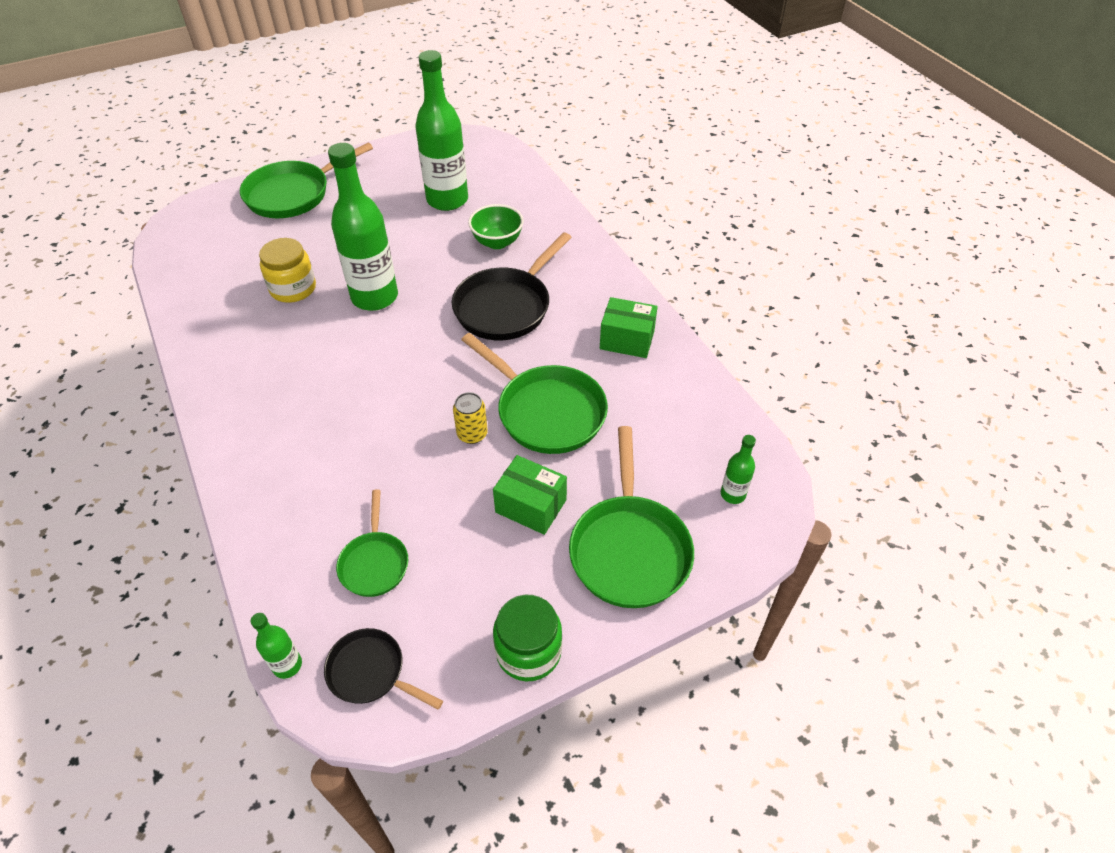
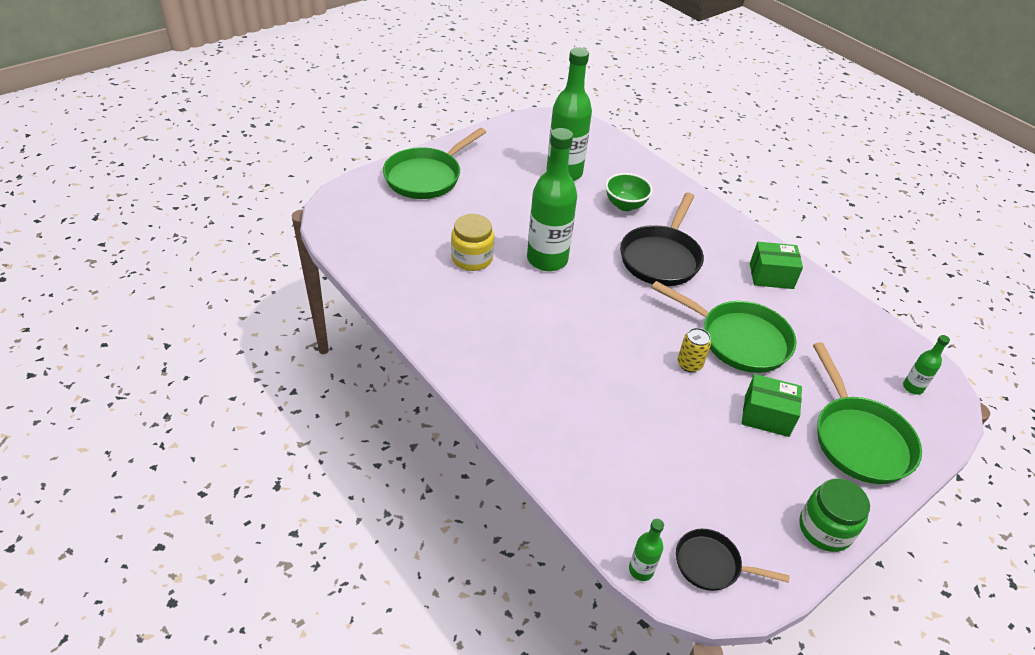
camera: 15 degrees left, 5 degrees down
green pan [336,489,408,597] -> none

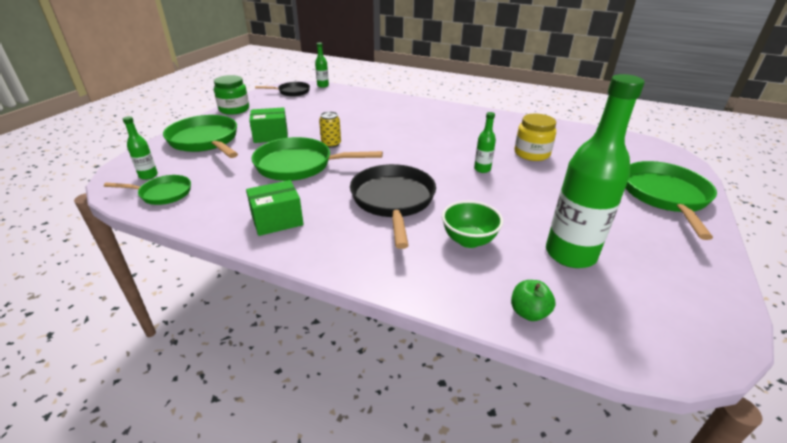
camera: 155 degrees right, 10 degrees down
green bottle [527,128,577,271] -> green bottle [474,112,496,173], size x0.44
none -> green pan [104,175,191,205]
none -> green apple [511,280,556,321]

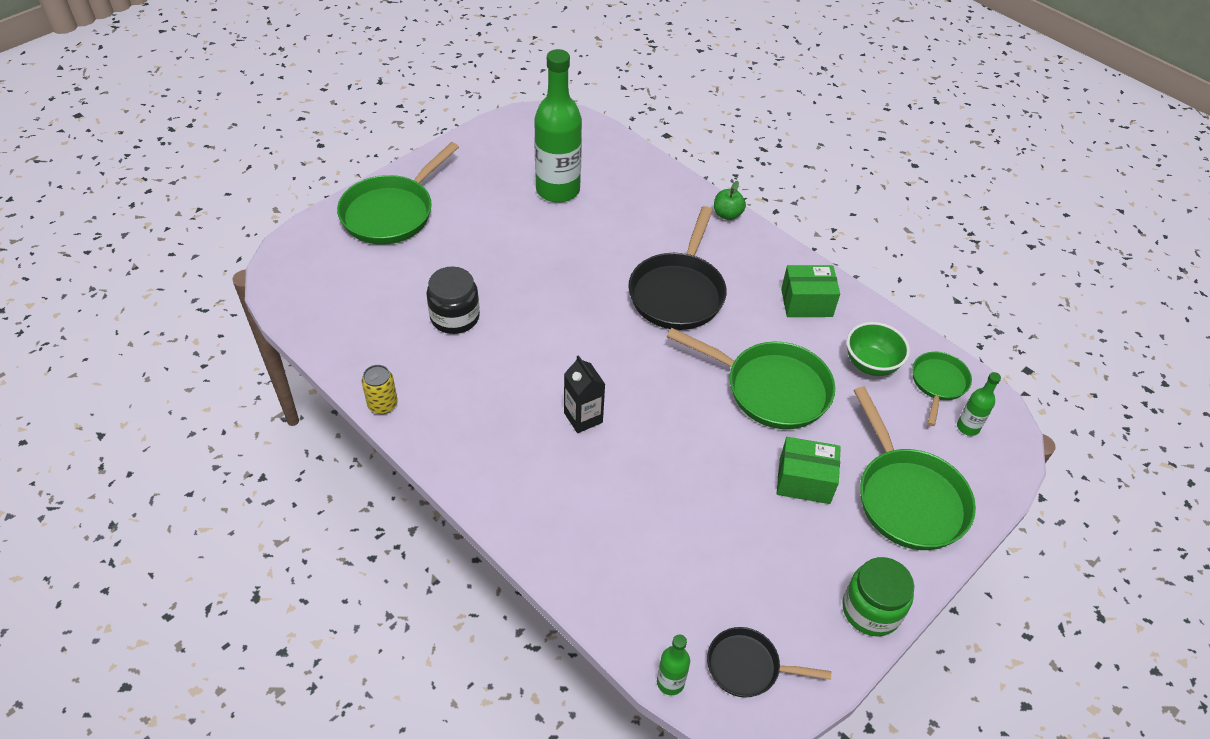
camera: 160 degrees left, 15 degrees up
green pan [104,175,191,205] -> green pan turned 90 degrees clockwise [912,352,972,426]
yellow can [319,111,341,148] -> yellow can moved to [362,365,398,414]
green bowl [442,201,503,248] -> green bowl moved to [847,322,910,376]
green bottle [474,112,496,173] -> none
green apple [511,280,556,321] -> green apple moved to [714,181,746,220]
yellow jar [515,114,556,161] -> black jar [426,267,480,334]
none -> black carton [564,355,605,433]

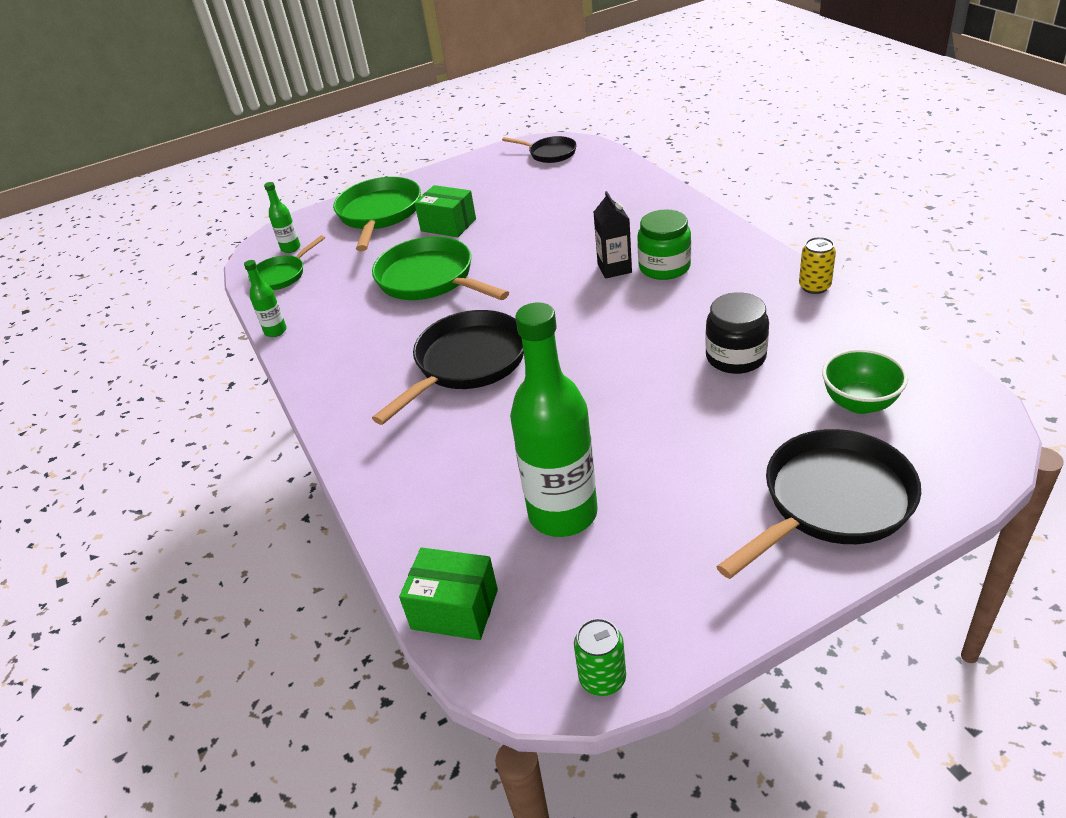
camera: 155 degrees left, 10 degrees down
green pan [337,142,459,245] -> black pan [716,429,921,579]
green bottle [657,635,690,695] -> green bottle moved to [244,260,287,337]
green apple [714,181,746,220] -> none
green box [781,265,840,317] -> green box moved to [399,547,498,640]
green jar [842,557,914,636] -> green jar moved to [637,210,691,280]
green bowl [847,322,910,376] -> green bowl moved to [822,349,908,414]
none -> green can [574,618,626,696]

